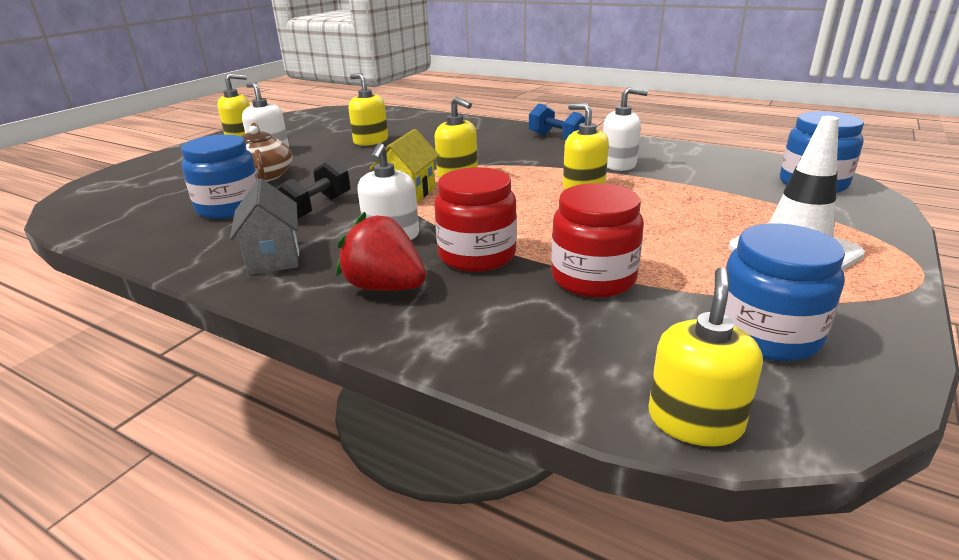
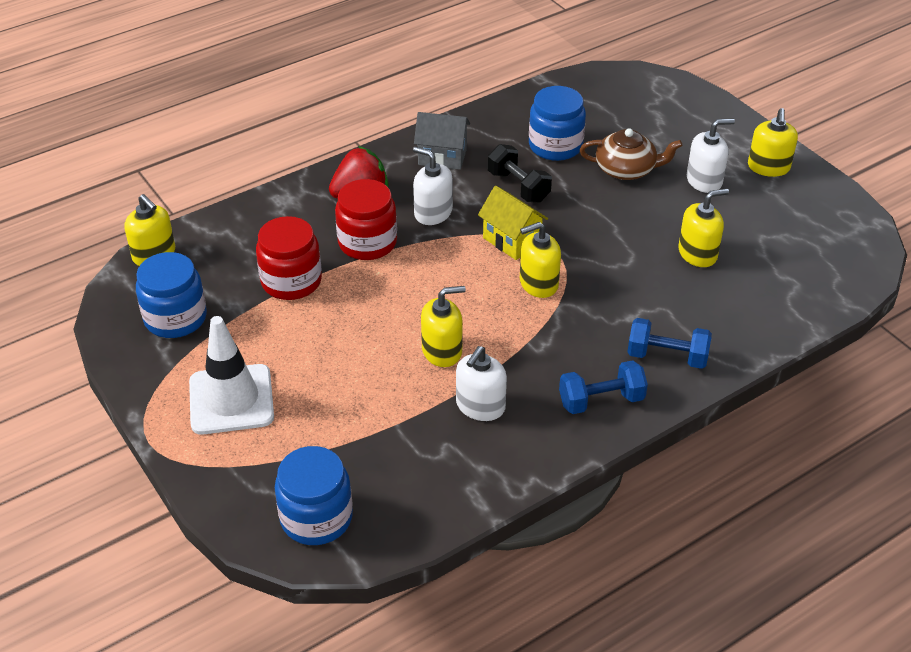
camera: 115 degrees right, 15 degrees up
none -> blue dumbbell [627,318,712,369]

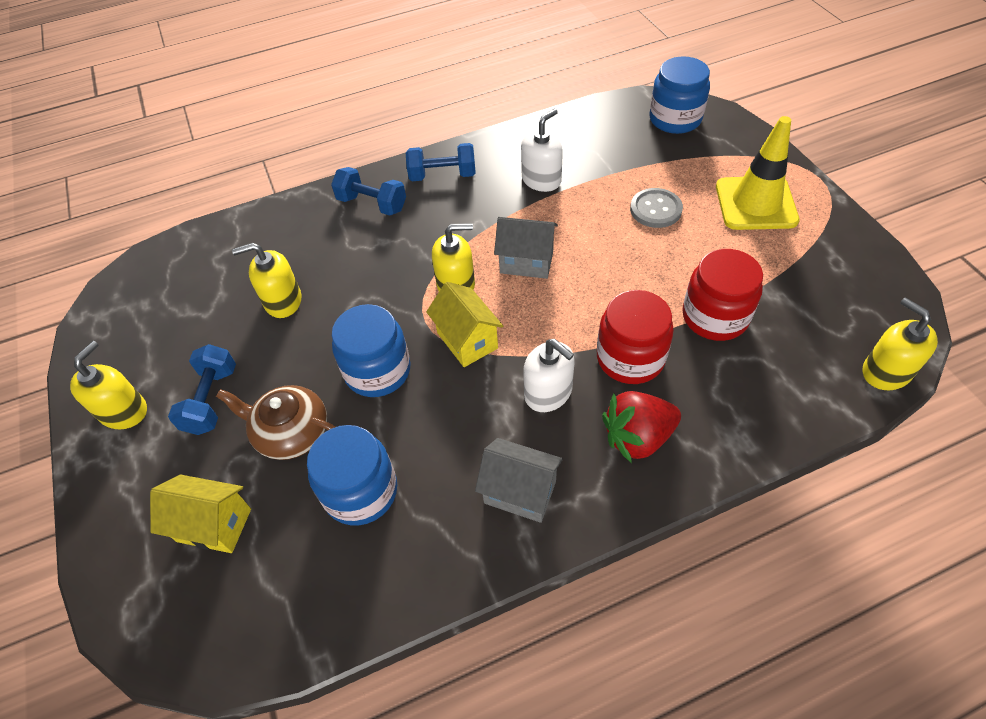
camera: 165 degrees left, 10 degrees up
blue jar [136,252,207,338] -> blue jar moved to [332,304,411,397]
white traffic cone [189,316,274,434] -> yellow traffic cone [716,116,800,230]
yellow soap dispenser [421,286,466,367] -> none
black dumbbell [488,144,552,203] -> none
white soap dispenser [687,118,735,193] -> blue dumbbell [168,344,236,435]
none -> yellow house [150,475,251,553]
none -> grey house [494,217,558,279]
none -> grey button [630,188,683,228]

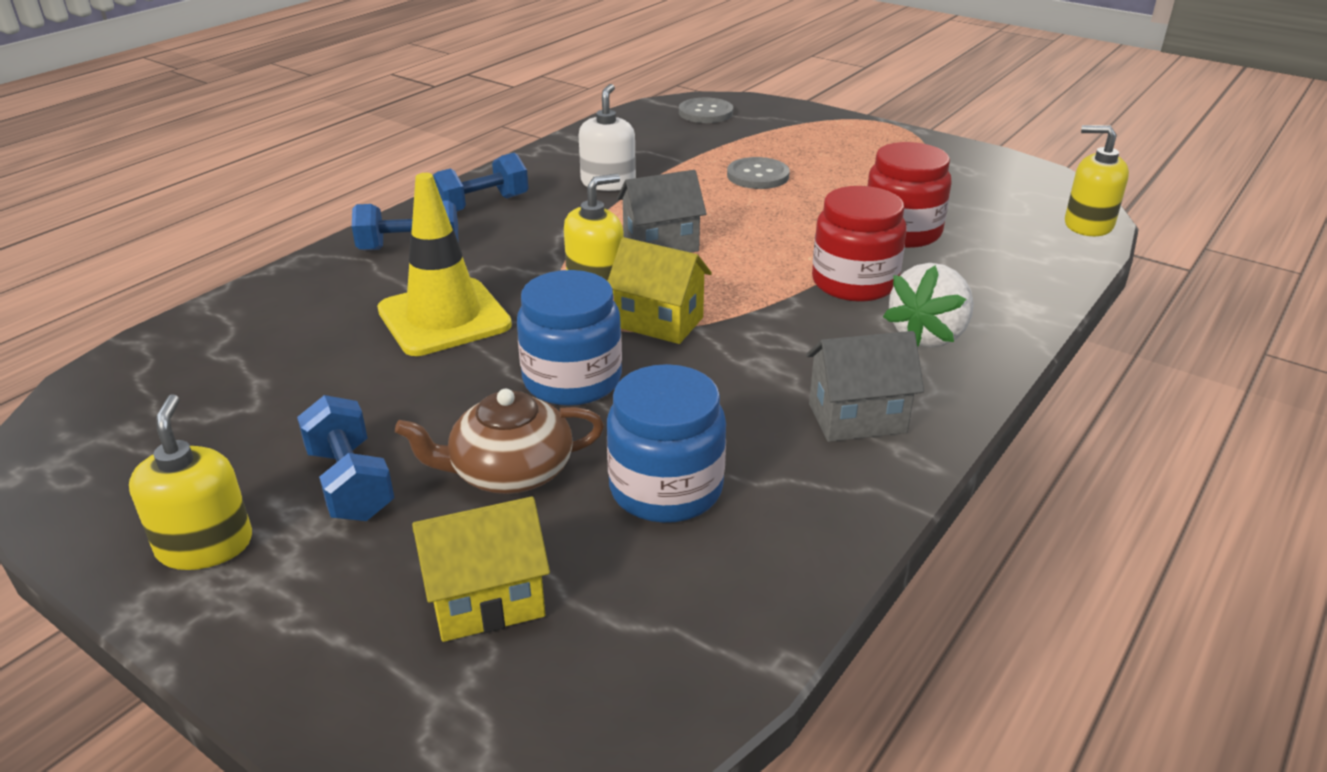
camera: 35 degrees left, 20 degrees down
yellow soap dispenser [232,243,301,318] -> none
white soap dispenser [523,339,574,412] -> none
red strawberry [602,391,681,462] -> white strawberry [883,263,974,348]
blue jar [649,56,710,134] -> grey button [679,97,733,123]
yellow traffic cone [716,116,800,230] -> yellow traffic cone moved to [377,173,512,356]

